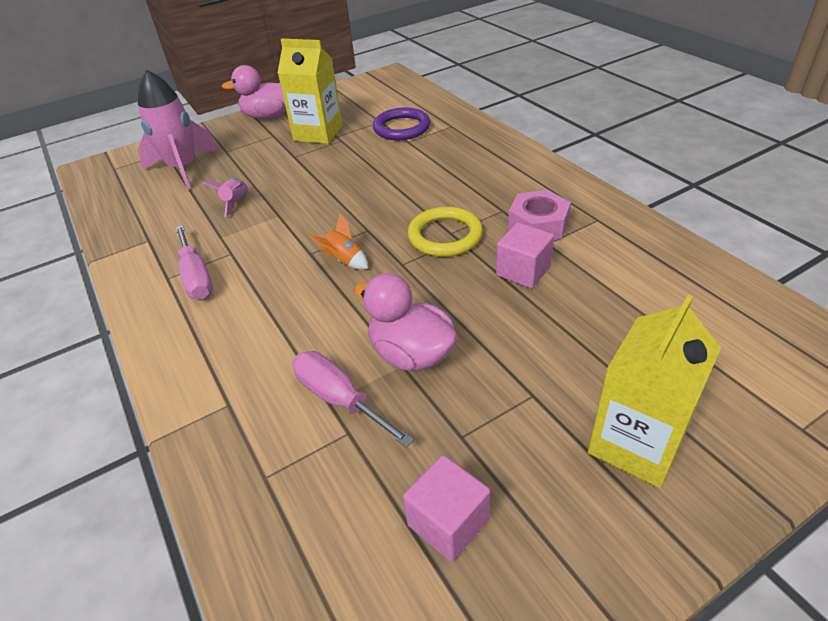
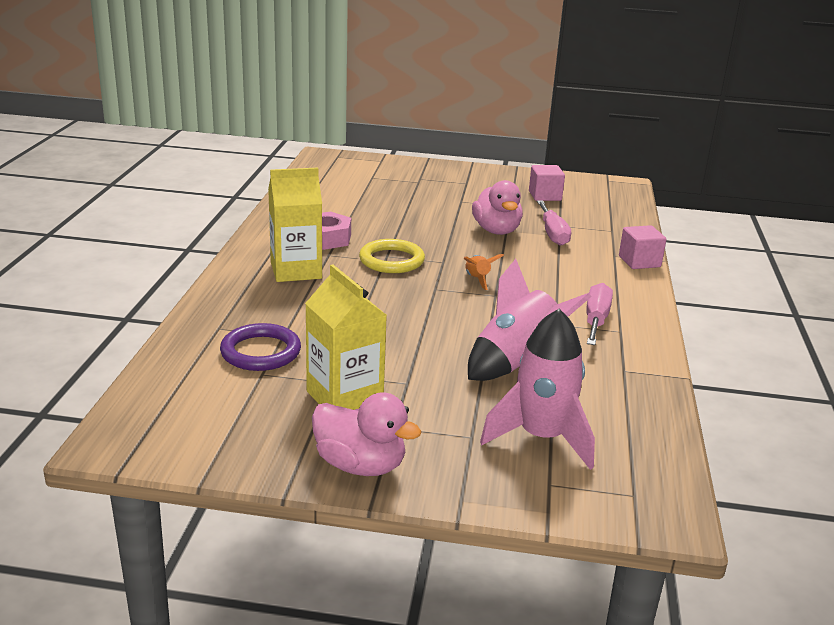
camera: 145 degrees left, 15 degrees down
pink rocket [203,178,248,217] -> pink rocket [468,259,592,381], size x2.16
pink cube [496,223,554,288] -> pink cube moved to [619,225,667,269]
yellow carton [588,295,721,488] -> yellow carton moved to [268,167,322,282]

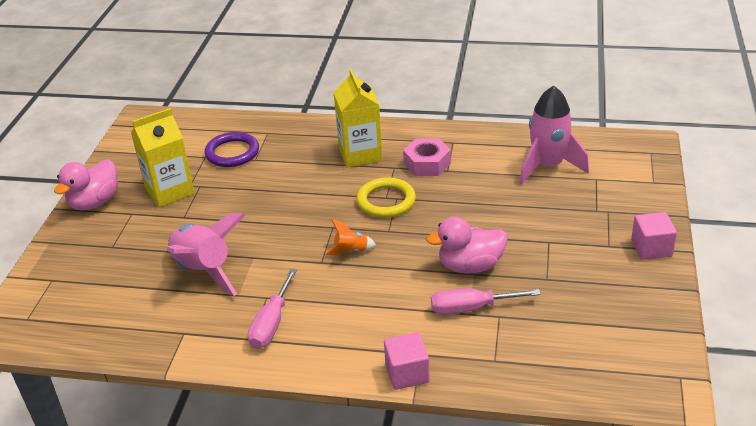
camera: 95 degrees right, 10 degrees up
pink rocket [480,309,595,470] -> pink rocket moved to [519,86,589,185]
pink cube [529,165,565,201] -> pink cube moved to [631,212,677,260]
pink screwdriver [586,283,613,345] -> pink screwdriver turned 90 degrees clockwise [248,269,297,349]

